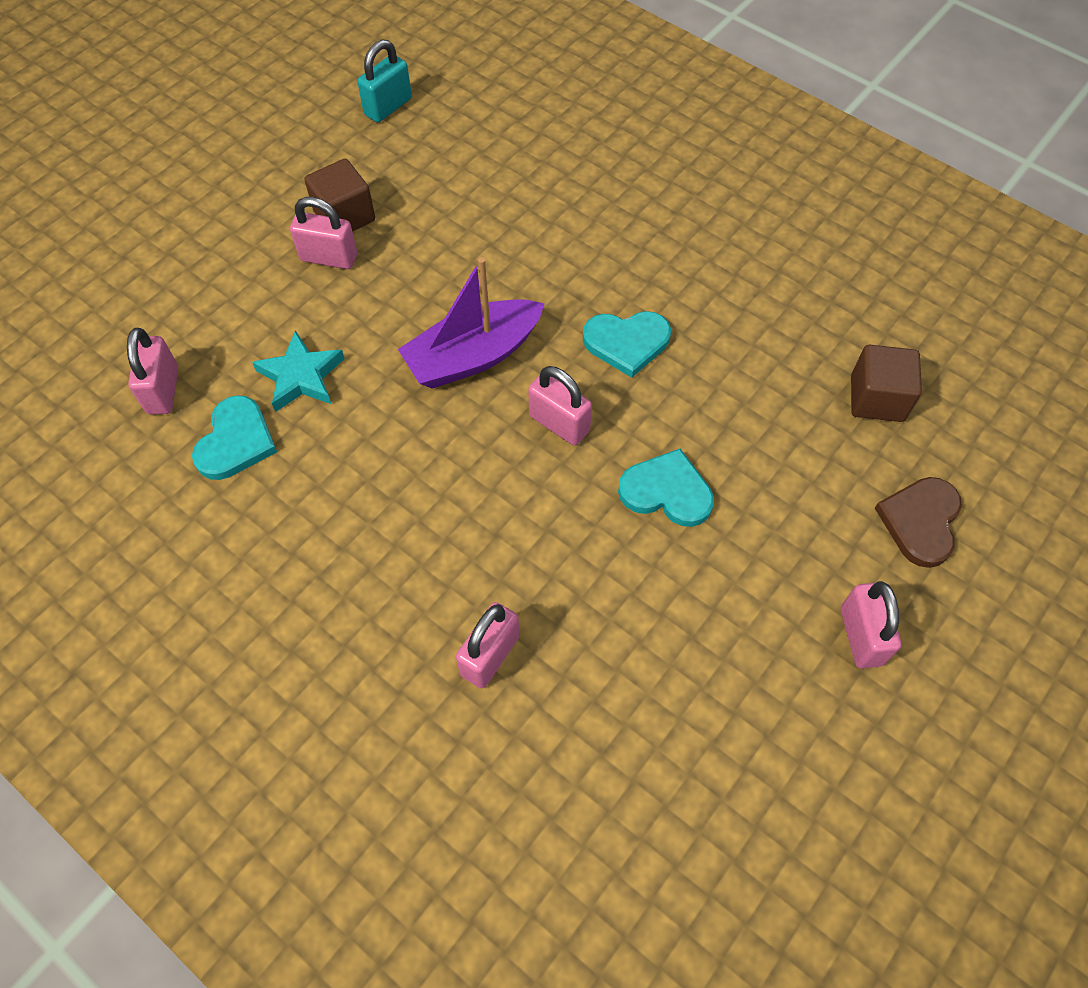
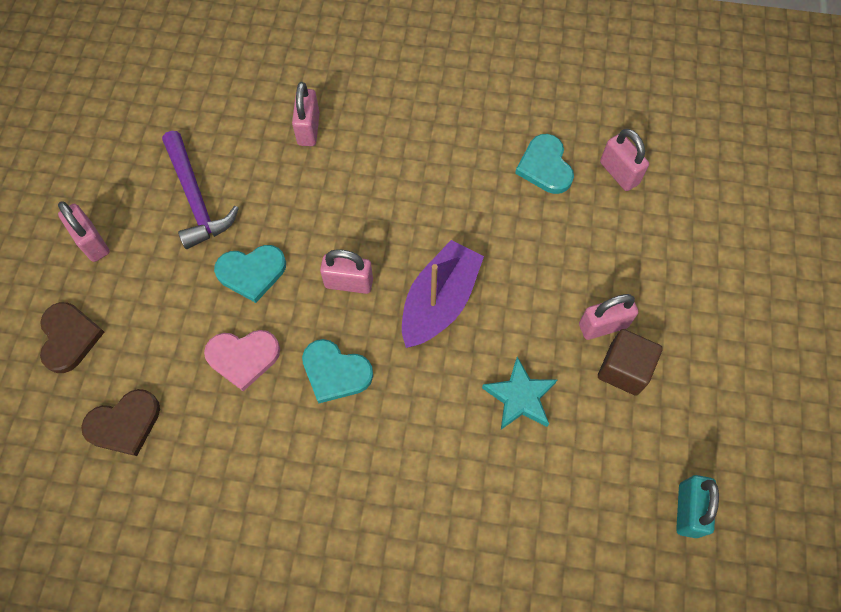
camera: 150 degrees right, 5 degrees up
turquoise star [252,330,345,412] -> turquoise star moved to [482,357,557,430]
turquoise heart [583,311,671,378] -> turquoise heart turned 120 degrees counterclockwise [302,339,373,403]
brown cube [851,345,922,422] -> brown heart [81,389,160,456]
none -> purple hammer [162,131,239,249]
none -> pink heart [204,330,280,391]

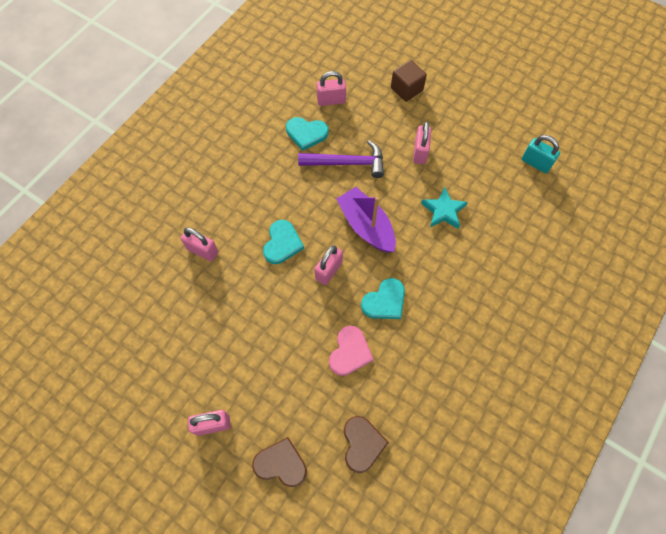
camera: 65 degrees left, 0 degrees up
purple hammer [162,131,239,249] -> purple hammer moved to [298,140,384,178]
turquoise heart [214,245,286,303] -> turquoise heart moved to [263,220,304,264]
brown cube [598,329,663,396] -> brown cube moved to [391,60,427,102]

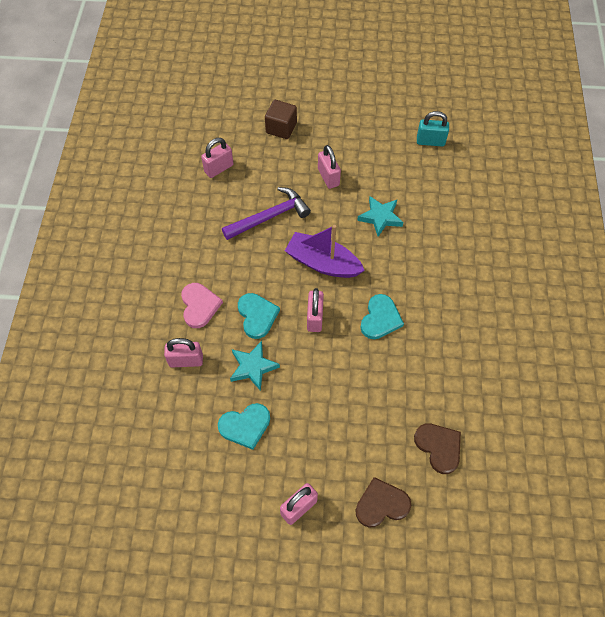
camera: 30 degrees left, 5 degrees down
turquoise heart [286,117,329,151] -> turquoise heart moved to [218,403,270,450]
pink heart [329,326,374,376] -> pink heart moved to [181,283,223,328]
none -> turquoise star [230,341,280,391]

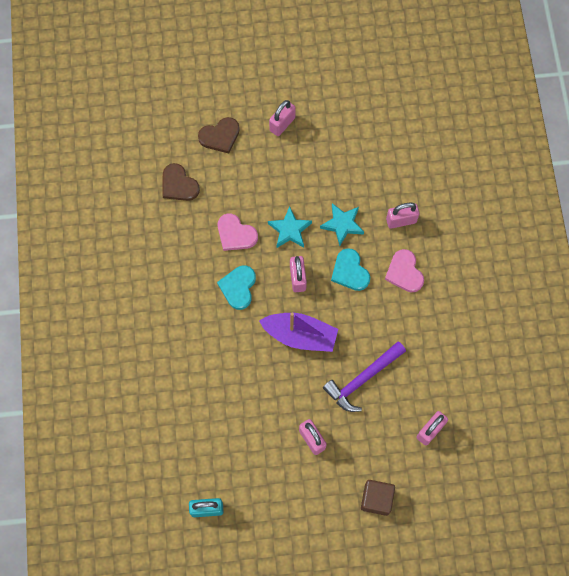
camera: 170 degrees right, 10 degrees up
turquoise heart [218,403,270,450] -> none
turquoise star [357,196,403,237] -> turquoise star moved to [268,206,312,248]
none -> pink heart [218,213,258,251]

